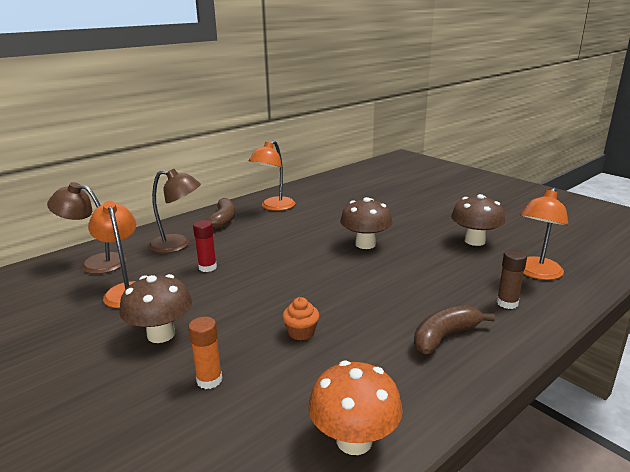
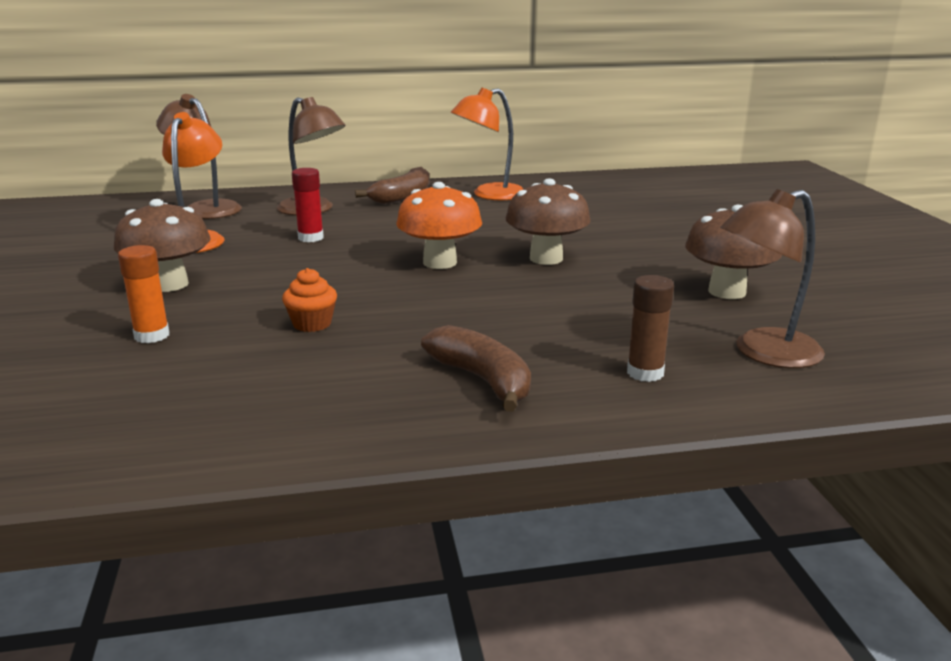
camera: 30 degrees right, 0 degrees up
orange mushroom [308,361,403,455] -> orange mushroom moved to [396,182,482,269]
brown banana [414,305,495,354] -> brown banana turned 60 degrees clockwise [421,325,531,412]
orange lamp [520,187,569,280] -> brown lamp [720,189,825,368]

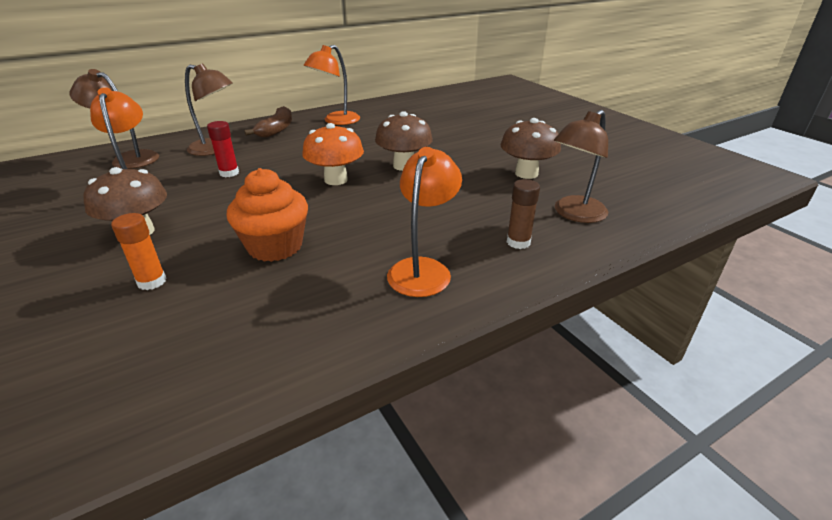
camera: 20 degrees left, 10 degrees up
orange cupcake [282,268,337,332] -> orange cupcake [227,168,308,262], size x1.90
brown banana [421,325,531,412] -> orange lamp [387,147,462,297]

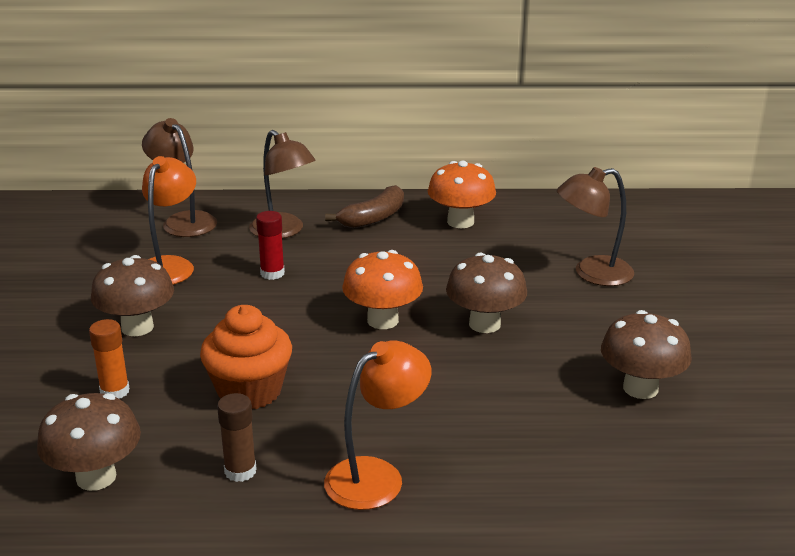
camera: 30 degrees right, 5 degrees down
orange lamp [303,45,360,125] -> orange mushroom [428,161,496,228]
brown glue stick [507,179,540,249] -> brown glue stick moved to [217,393,256,482]
brown lamp [554,110,608,223] -> brown lamp moved to [557,167,634,286]
none -> brown mushroom [37,393,141,491]

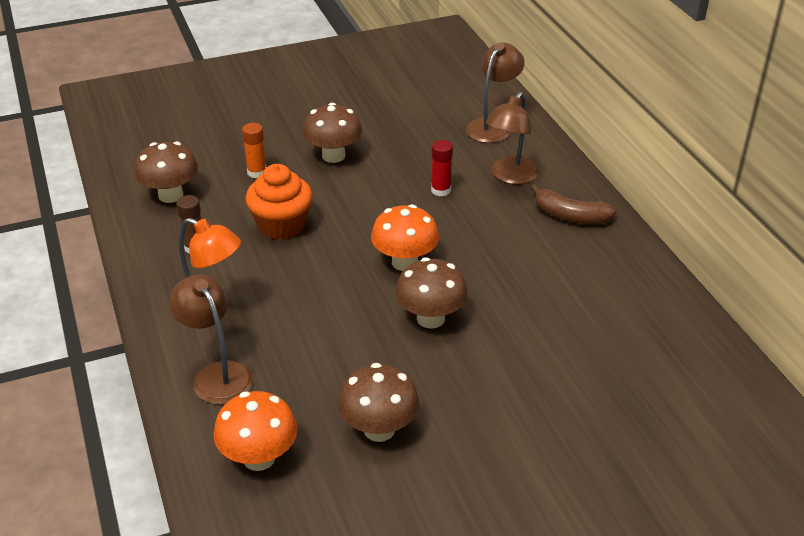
camera: 70 degrees right, 10 degrees up
orange lamp [142,156,196,285] -> none
orange mushroom [428,161,496,228] -> orange mushroom moved to [214,391,298,471]
brown lamp [557,167,634,286] -> brown lamp moved to [169,274,254,405]

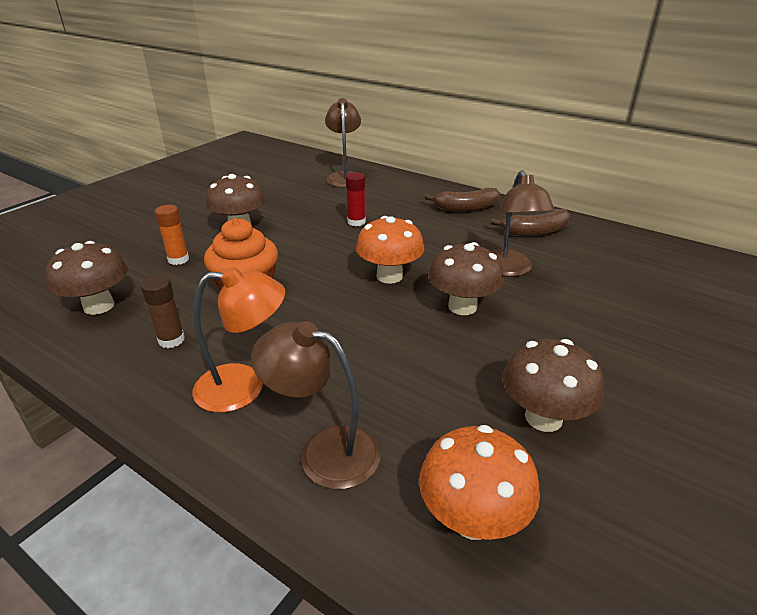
camera: 35 degrees left, 5 degrees down
brown lamp [486,92,539,184] -> brown lamp moved to [492,170,554,277]
none -> brown banana [491,209,570,236]

